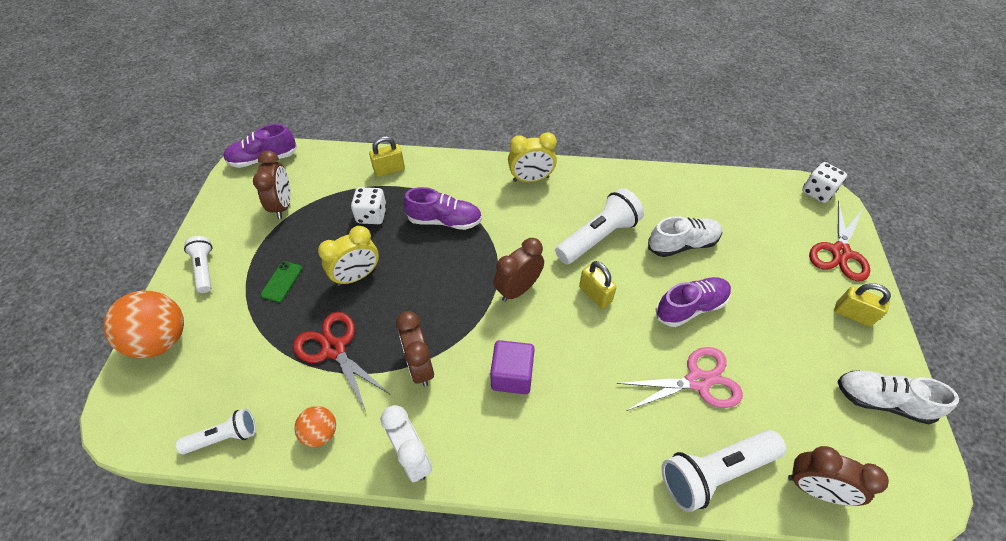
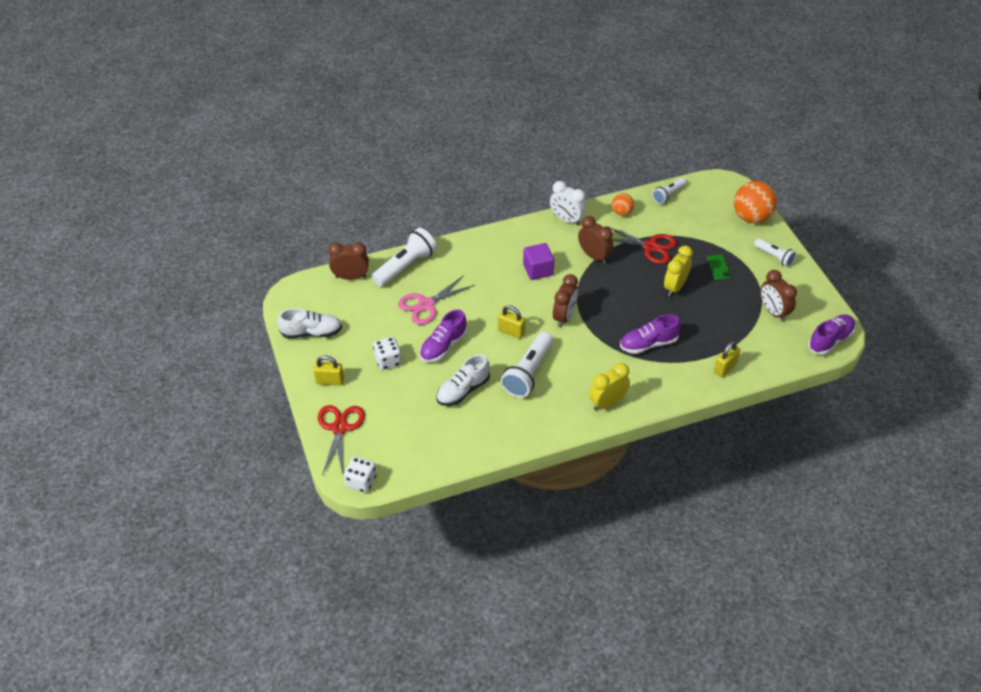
camera: 155 degrees right, 5 degrees down
white dice [351,187,387,224] -> white dice moved to [373,337,402,370]

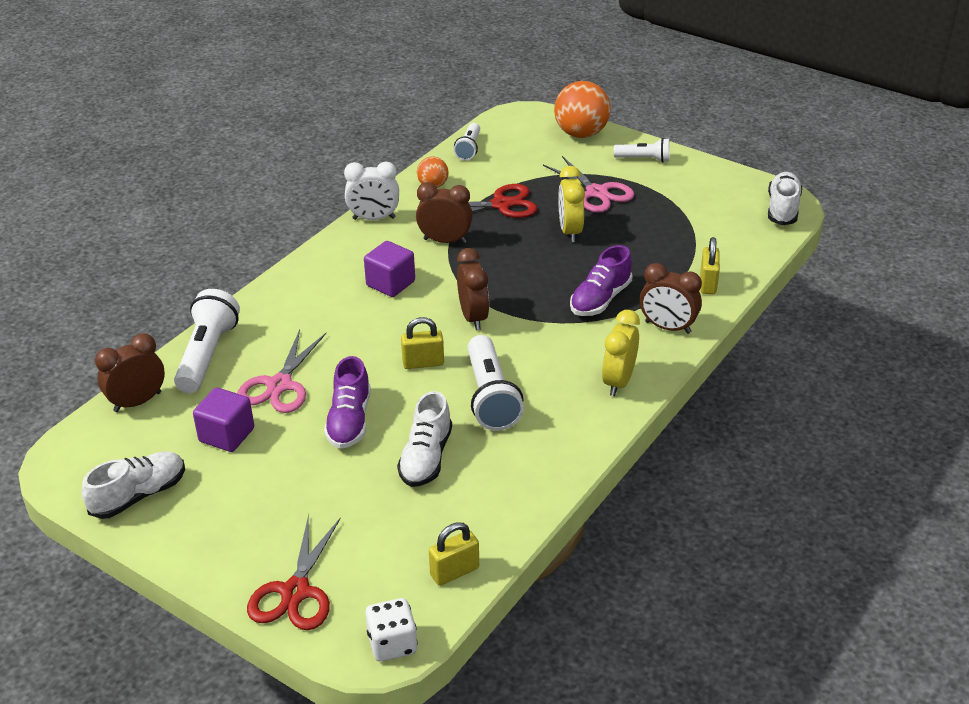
camera: 35 degrees left, 10 degrees down
yellow padlock [313,356,344,386] -> yellow padlock moved to [429,522,479,586]
red scissors [318,405,365,475] -> red scissors turned 135 degrees counterclockwise [247,514,341,630]
white dice [373,337,402,370] -> none
green phone [707,255,731,280] -> pink scissors [543,156,634,212]
brown clock [760,270,797,322] -> brown clock moved to [640,263,702,334]
purple shoe [808,314,855,355] -> white shoe [768,172,802,225]
none -> purple cube [193,387,254,452]

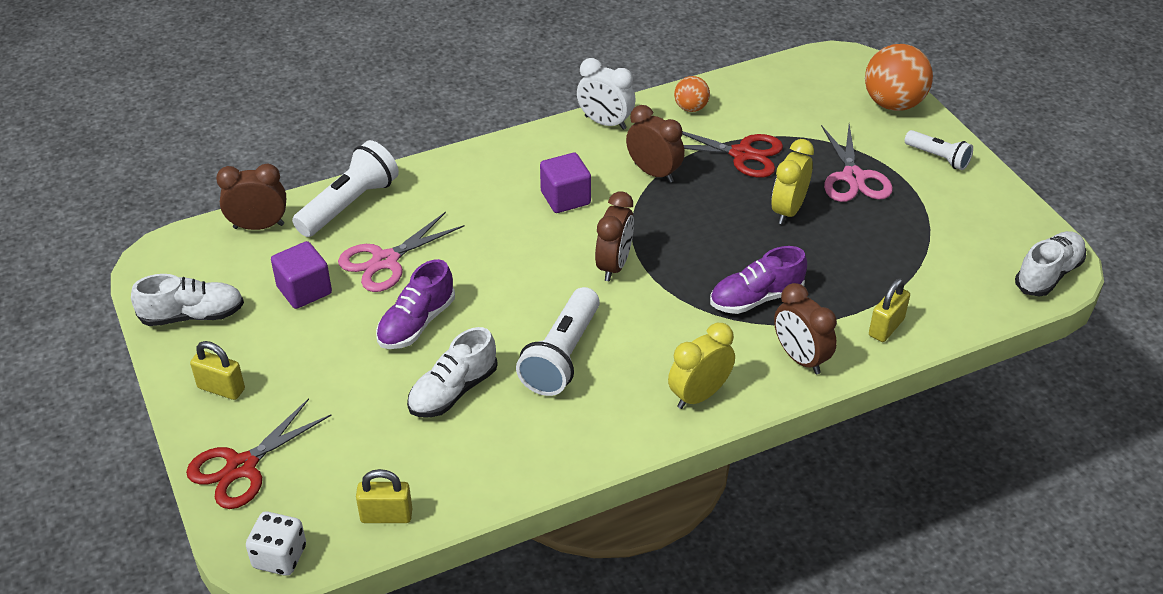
camera: 30 degrees right, 5 degrees up
yellow padlock [401,317,444,369] -> yellow padlock moved to [190,341,245,400]
white flashlight [454,123,480,161] -> none

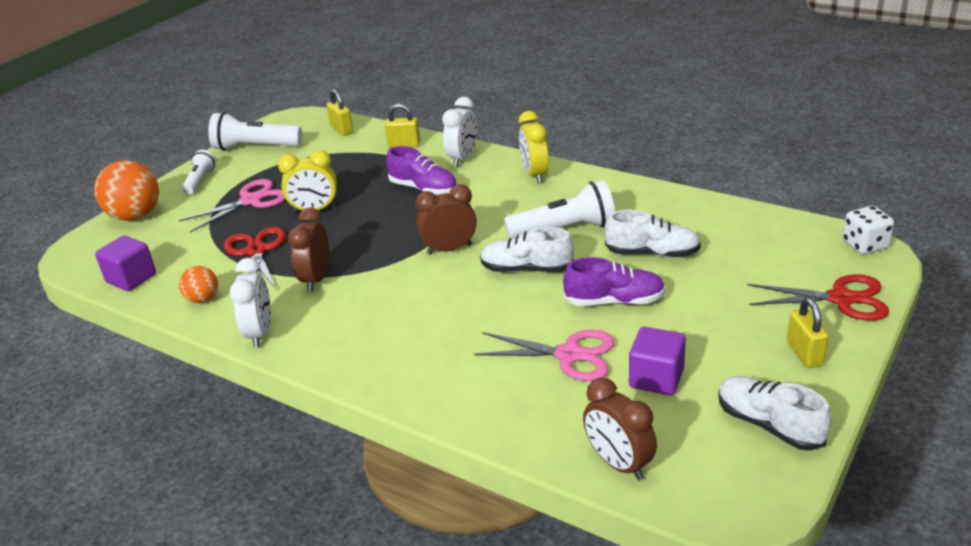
camera: 120 degrees left, 10 degrees down
white flashlight [292,140,399,237] -> white flashlight moved to [208,112,302,151]
yellow padlock [356,469,412,523] -> yellow padlock moved to [326,89,353,136]
purple cube [540,153,591,213] -> purple cube moved to [95,235,156,291]
yellow clock [668,323,735,409] -> yellow clock turned 60 degrees clockwise [519,111,549,184]
brown clock [774,283,837,374] -> white clock [442,97,477,167]
white shoe [1015,231,1086,297] -> white shoe moved to [480,227,574,272]

